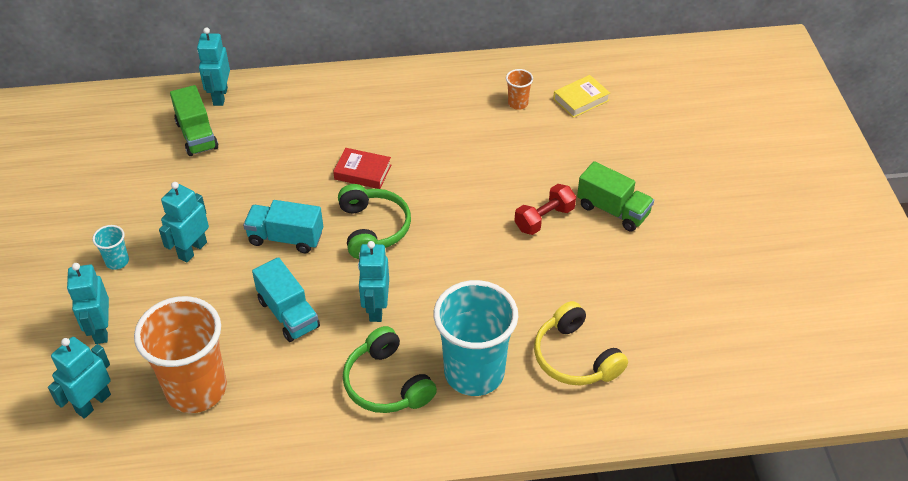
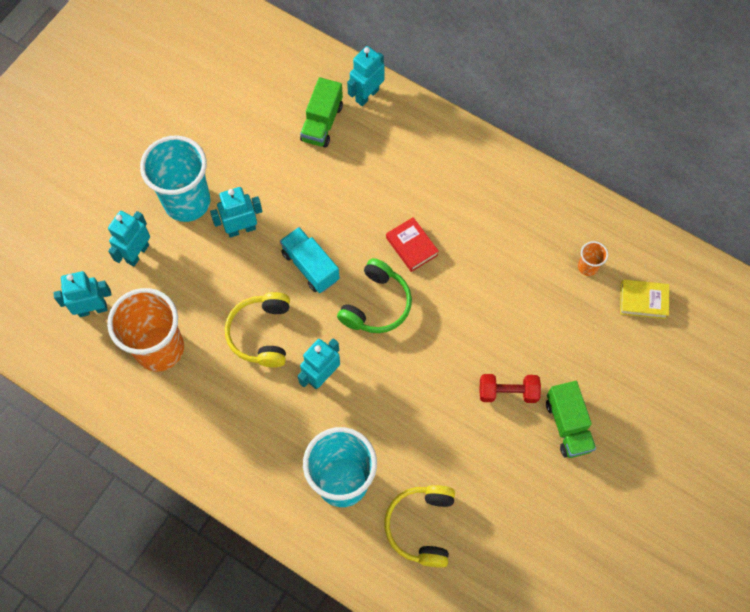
camera: 40 degrees right, 20 degrees up
turquoise cup [92,225,129,270] -> turquoise cup [140,135,210,222], size x2.38
turquoise truck [252,257,320,342] -> yellow headphones [225,292,290,367]
green headphones [343,326,437,413] -> none

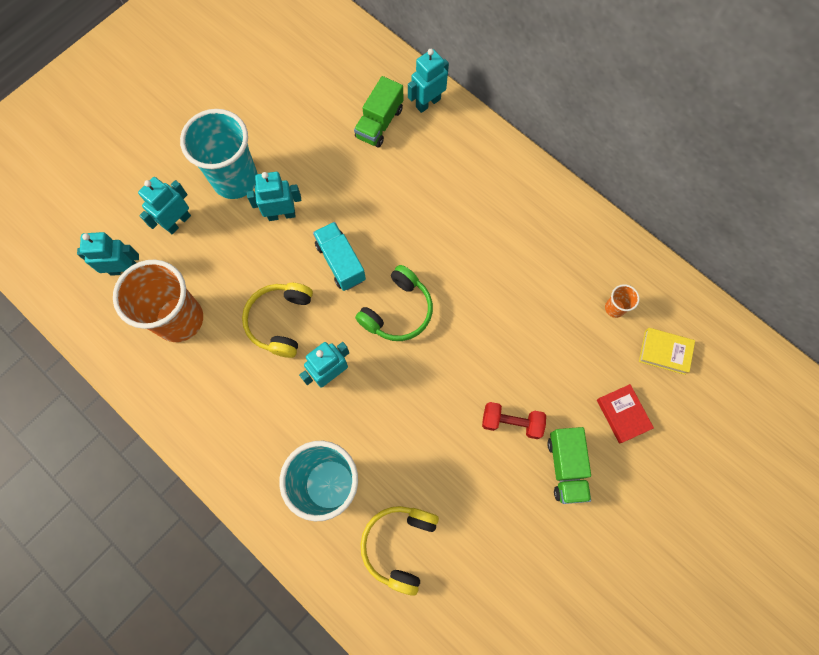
camera: 10 degrees right, 5 degrees up
red book [386,217,439,272] -> red book moved to [597,384,654,444]

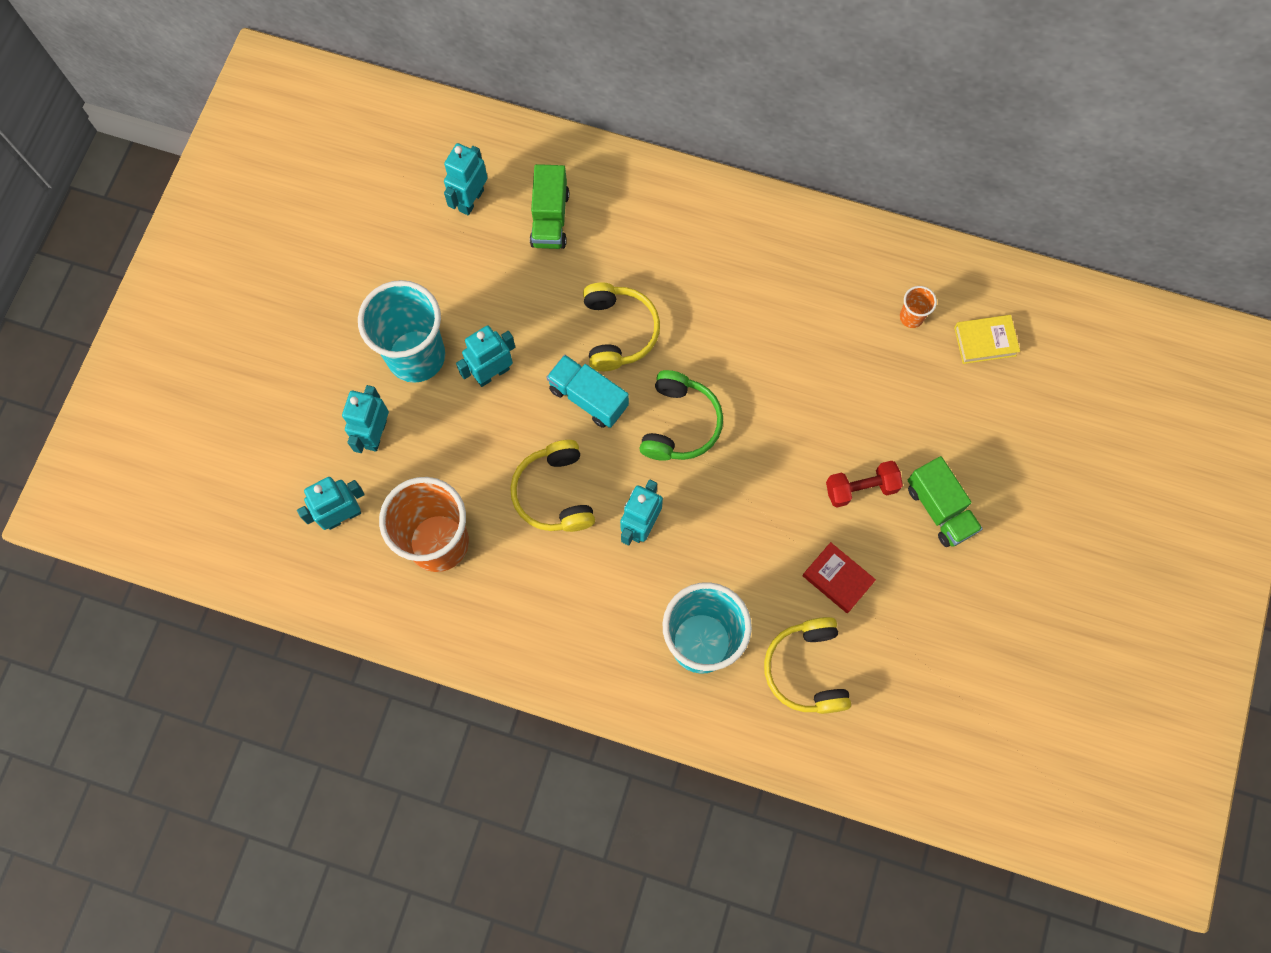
camera: 25 degrees left, 0 degrees up
turquoise robot [408,49,449,113] -> turquoise robot moved to [444,143,488,215]
red book [597,384,654,444] -> red book moved to [802,542,876,613]
none -> yellow headphones [583,282,660,371]

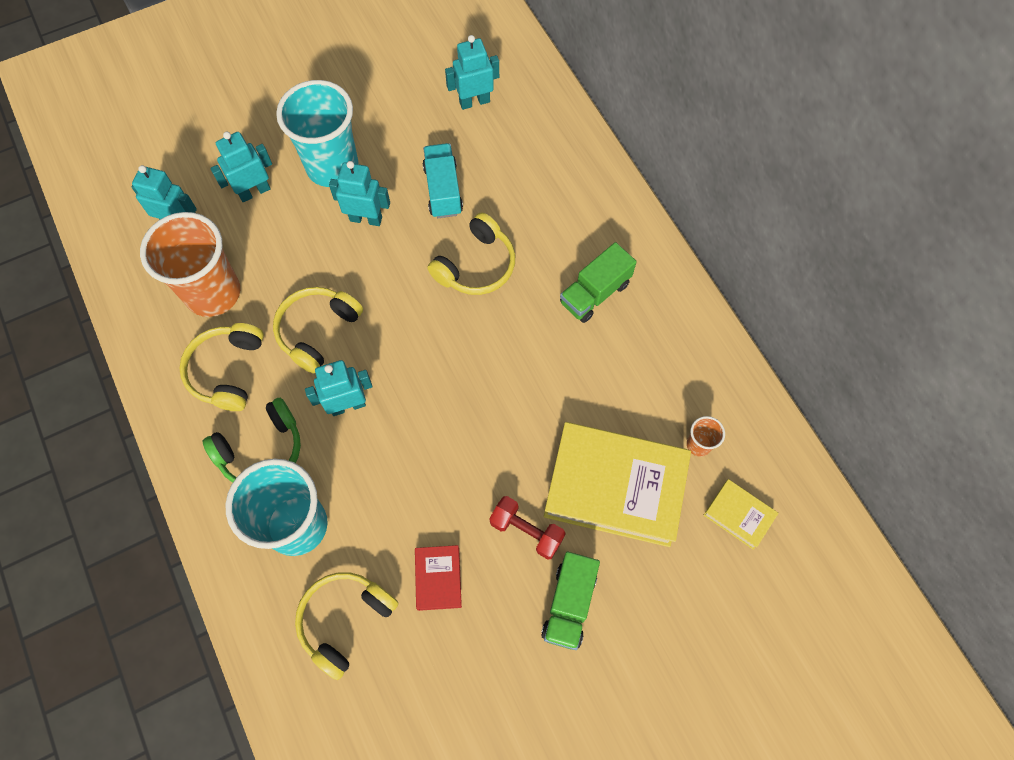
camera: 45 degrees right, 5 degrees down
green truck [530,164,569,249] -> green truck moved to [560,242,637,323]
turquoise truck [547,355,629,428] -> turquoise truck moved to [422,143,463,218]
green headphones [639,370,723,461] -> green headphones moved to [203,398,301,483]
none -> yellow headphones [179,323,264,411]
none -> yellow book [544,422,691,547]

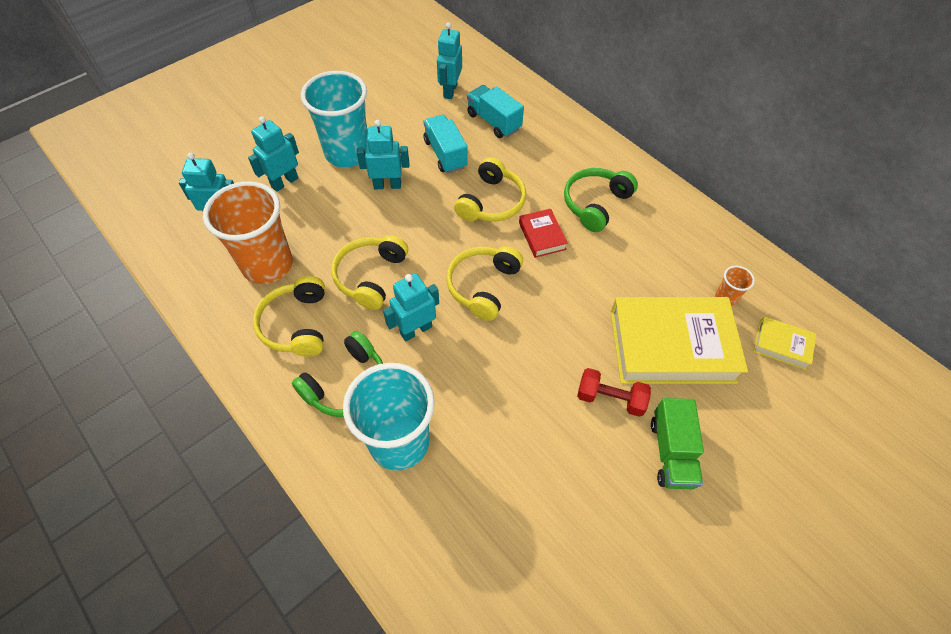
camera: 15 degrees left, 10 degrees down
yellow headphones [295,572,399,680] -> yellow headphones moved to [446,246,523,321]
red book [415,545,462,611] -> red book moved to [519,209,568,258]
turquoise robot [445,35,499,110] -> turquoise robot turned 45 degrees counterclockwise [437,22,462,99]
green truck [560,242,637,323] -> green headphones [564,168,638,232]
none -> turquoise truck [467,85,524,138]

